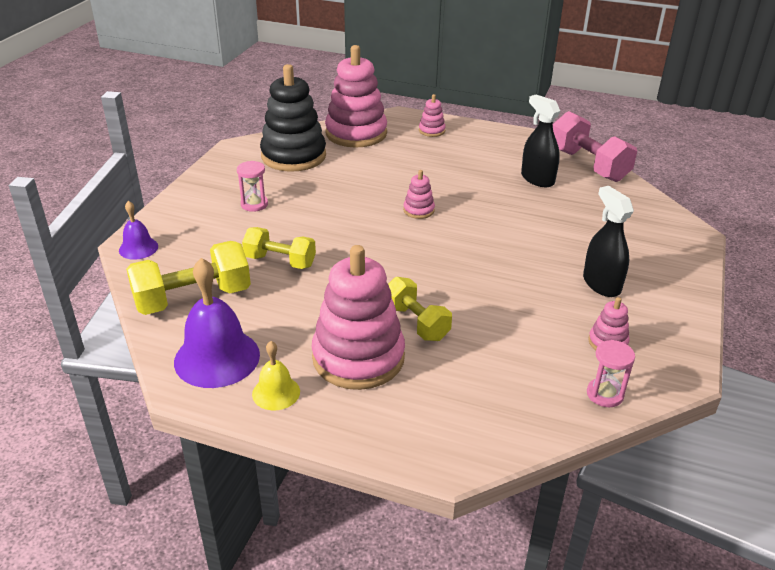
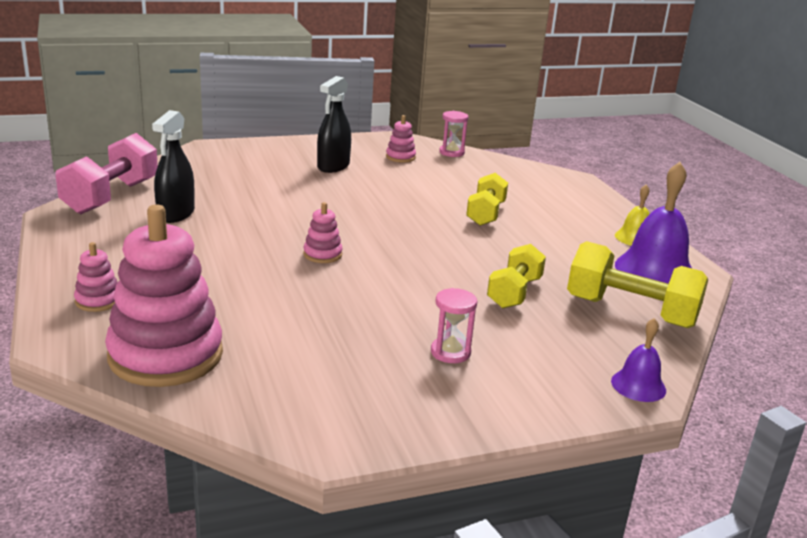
camera: 130 degrees left, 10 degrees down
yellow dumbbell [242,227,316,269] -> yellow dumbbell turned 45 degrees clockwise [487,244,546,308]
black stacking toy [260,64,326,172] -> none
pink stacking toy [312,245,405,390] -> none

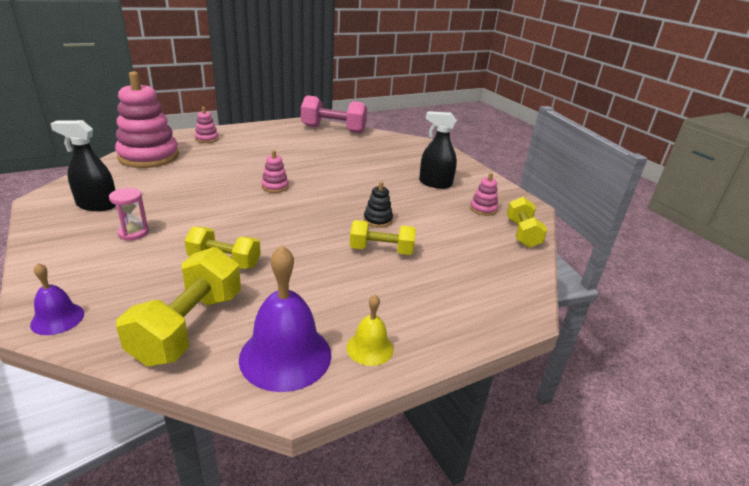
camera: 80 degrees right, 5 degrees up
black spray bottle [152,110,195,223] -> black spray bottle moved to [51,120,116,211]
pink hourglass [439,111,468,157] -> yellow dumbbell [507,197,548,248]
none -> black stacking toy [364,182,393,228]

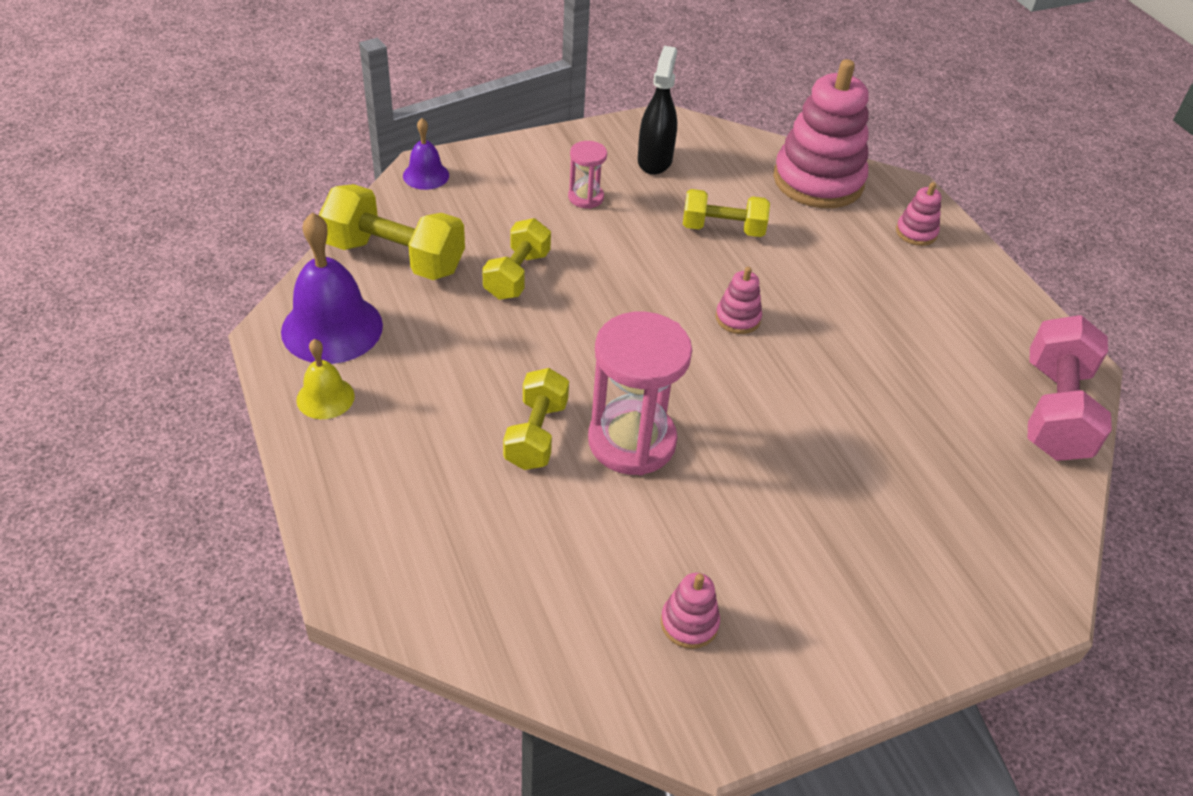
camera: 95 degrees right, 15 degrees up
black stacking toy [364,182,393,228] -> pink hourglass [588,312,692,475]
black spray bottle [419,111,457,189] -> none
yellow dumbbell [507,197,548,248] -> yellow dumbbell moved to [683,189,770,237]

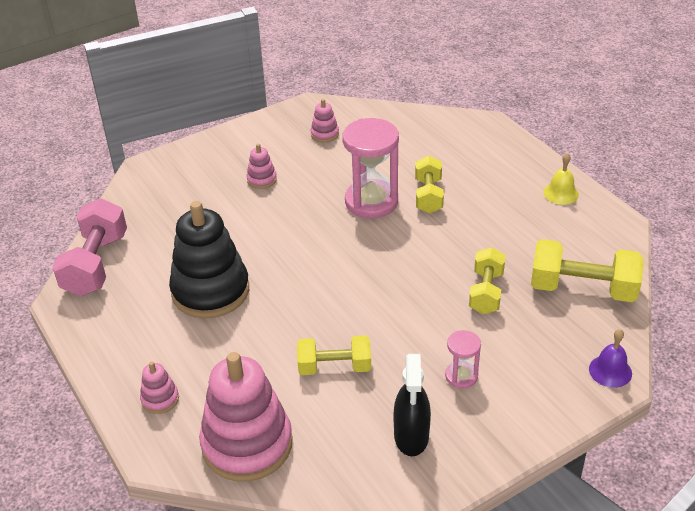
camera: 175 degrees right, 5 degrees down
purple bell [281,212,383,364] -> none
pink stacking toy [715,267,762,334] -> pink stacking toy moved to [246,144,277,189]
none -> black stacking toy [169,201,249,319]

